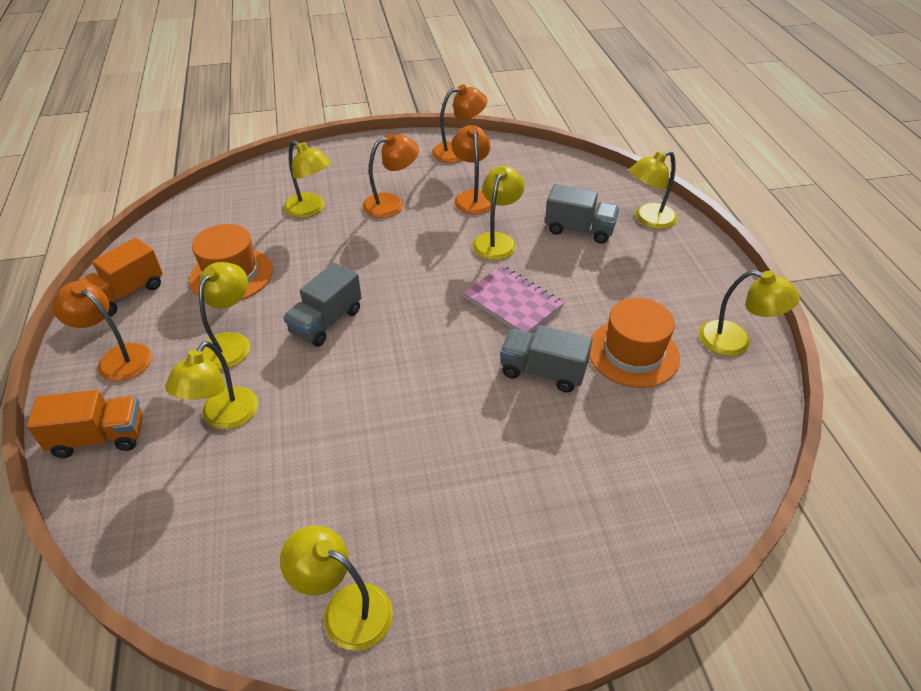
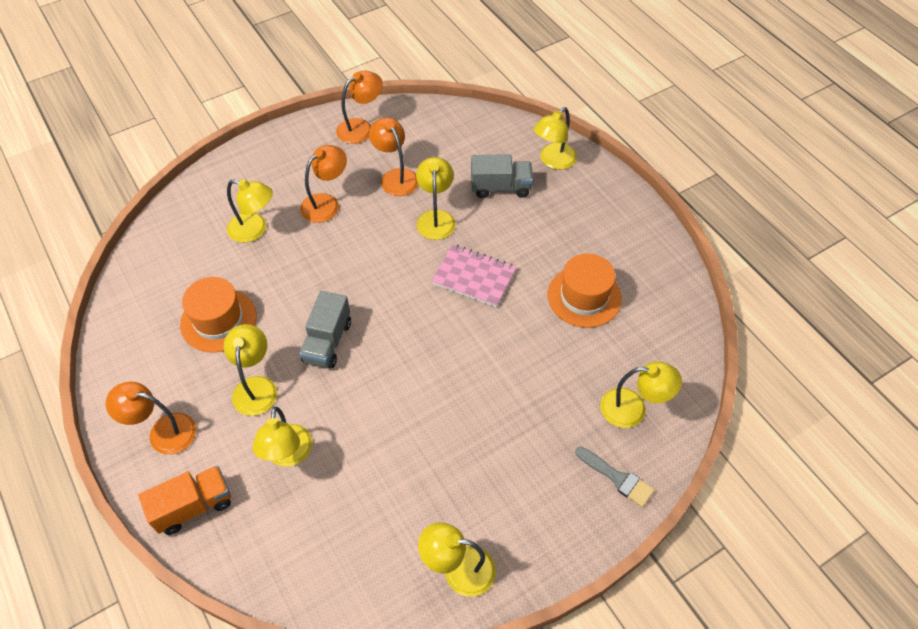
camera: 20 degrees left, 10 degrees up
orange truck [78,238,163,316] -> none
grey truck [500,325,593,393] -> none
yellow lamp [699,270,800,356] -> yellow lamp moved to [600,361,682,428]
none -> grey brush [575,447,654,507]

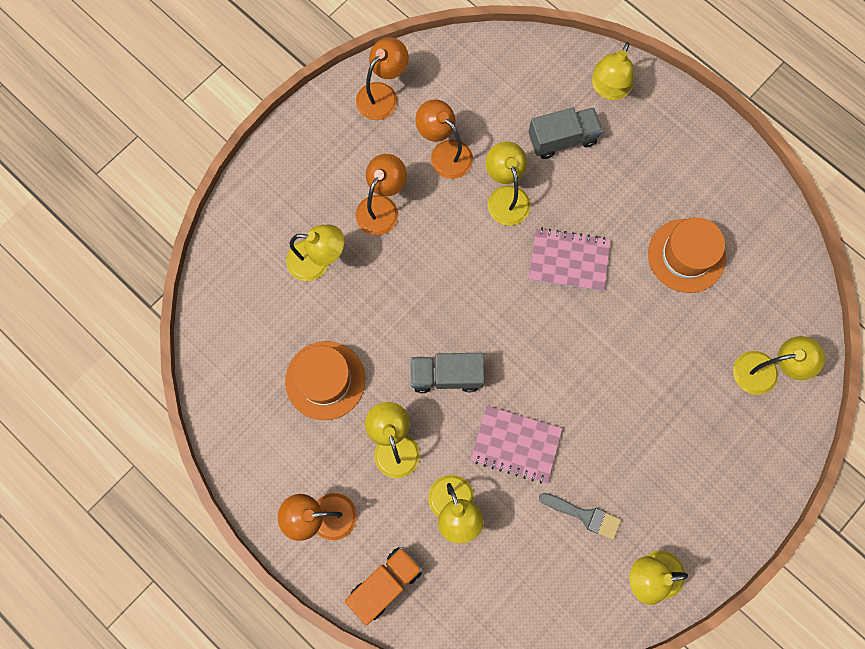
camera: 15 degrees left, 20 degrees up
grey truck [299,291,351,368] -> grey truck turned 90 degrees clockwise [410,353,484,393]
grey brush [575,447,654,507] -> grey brush moved to [539,493,621,540]
none -> pink notebook [471,406,562,484]

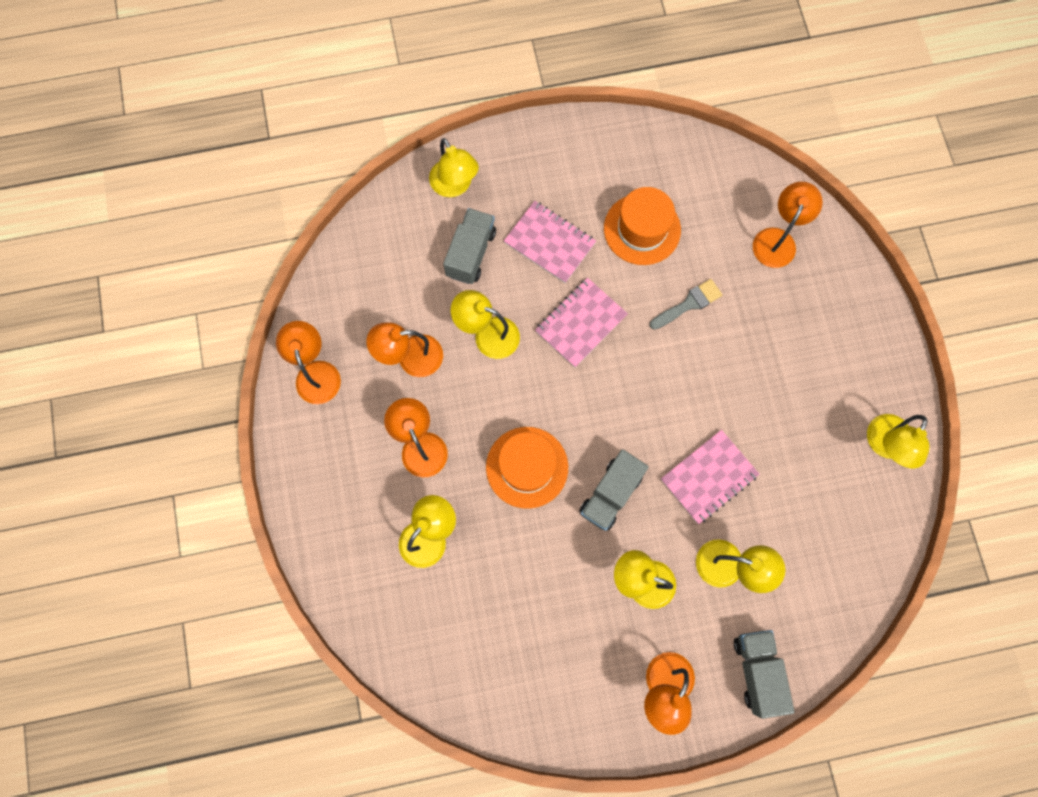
camera: 55 degrees left, 0 degrees up
orange hat [285,341,365,420] -> orange hat moved to [486,427,568,509]
orange truck [345,547,422,625] -> grey truck [734,630,795,719]
grey brush [539,493,621,540] -> grey brush moved to [650,279,722,330]
yellow lamp [733,336,825,395] -> orange lamp [753,182,823,268]
none -> pink notebook [504,201,596,283]

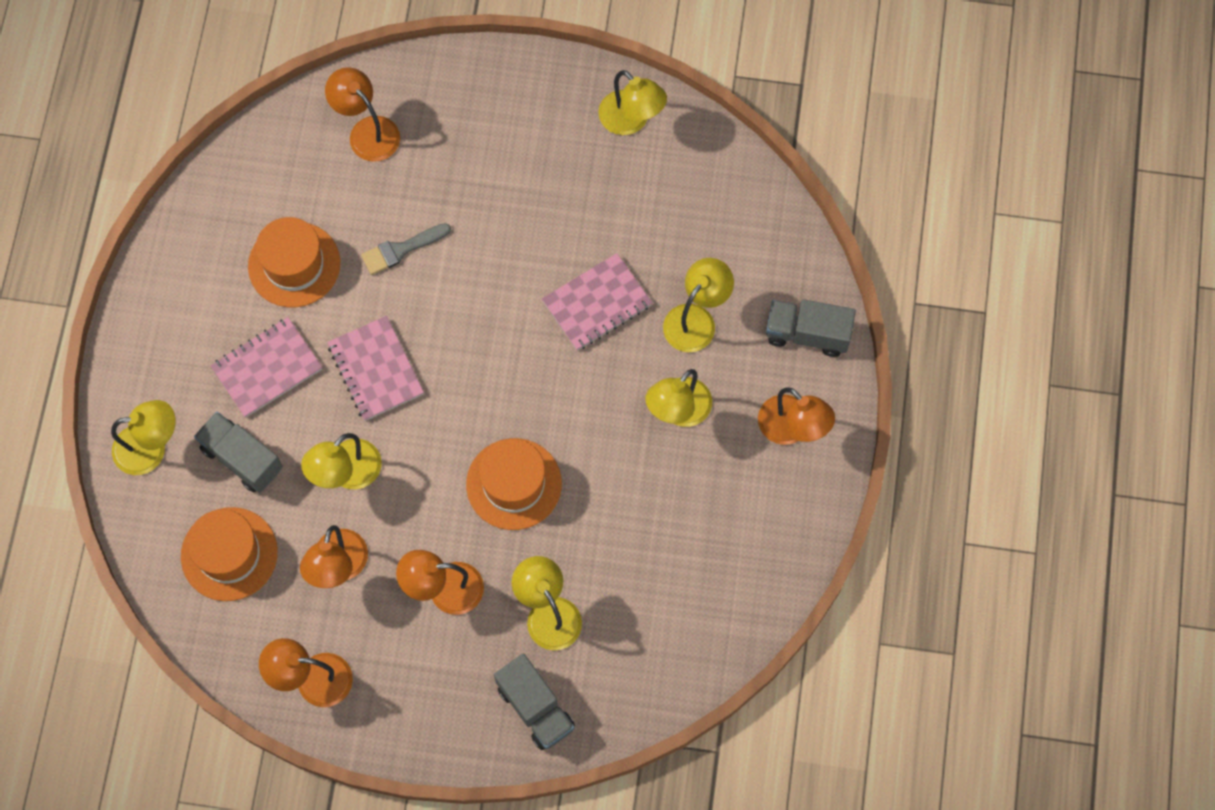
camera: 70 degrees left, 5 degrees down
grey truck [579,449,649,531] -> grey truck moved to [494,654,575,750]
grey brush [650,279,722,330] -> grey brush turned 105 degrees counterclockwise [361,223,451,275]
pink notebook [661,430,759,524] -> pink notebook turned 75 degrees clockwise [542,253,652,351]
none -> orange hat [181,507,278,601]

